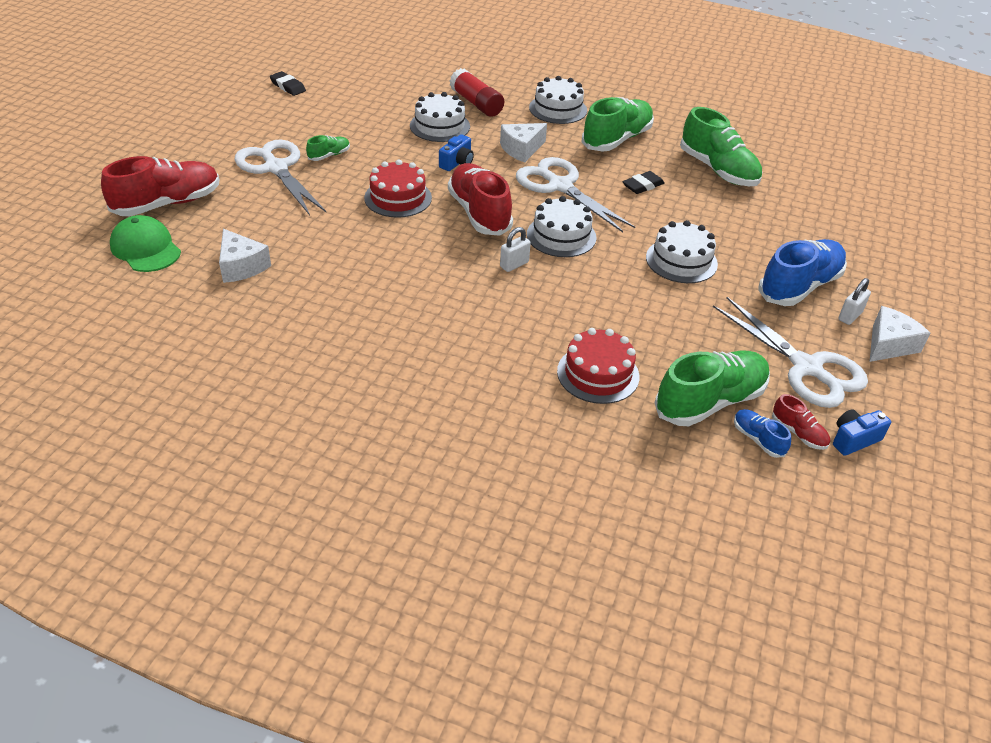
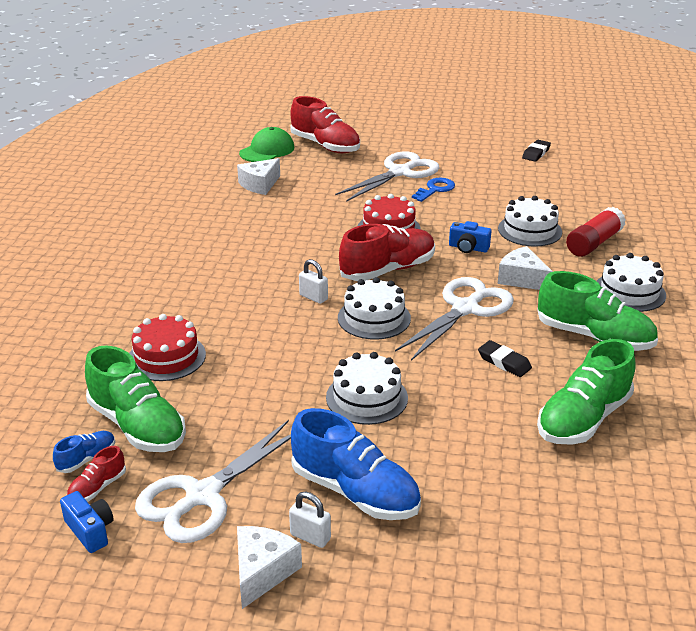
camera: 80 degrees right, 10 degrees down
green shoe [306,135,350,161] -> blue key [412,178,455,202]
white cheese [870,306,930,362] -> white cheese turned 105 degrees counterclockwise [237,526,302,609]

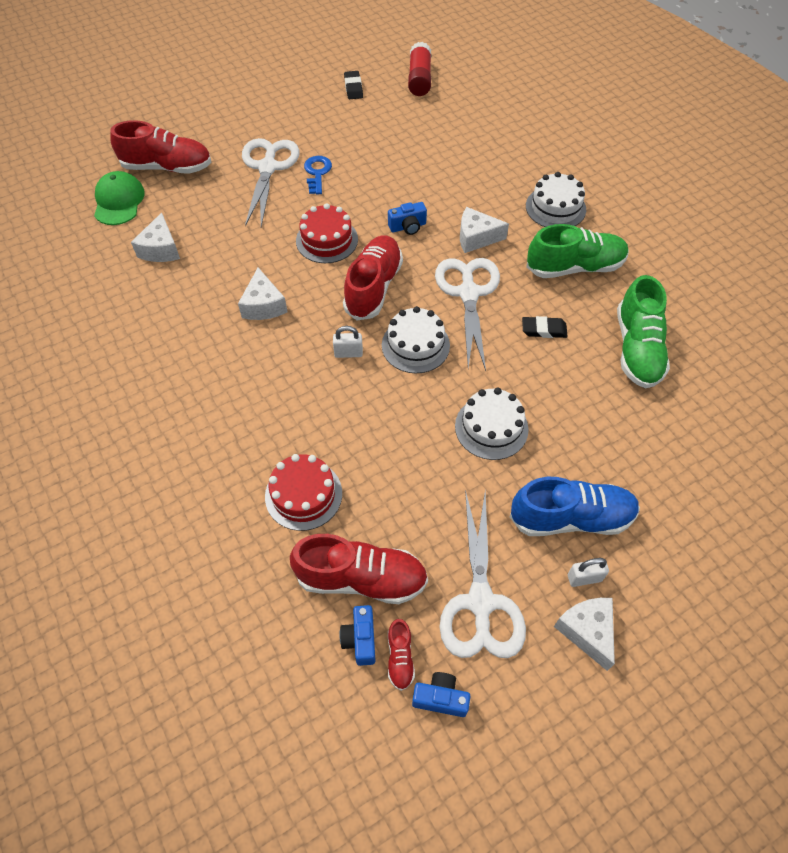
camera: 40 degrees left, 25 degrees up
blue shoe [53,431,115,473] -> blue camera [339,605,375,666]
green shoe [85,345,186,452] -> red shoe [290,534,428,604]
white cake [498,196,562,247] -> none
red glue stick [566,207,626,257] -> red glue stick moved to [408,42,431,96]
none -> white cheese [238,268,288,320]

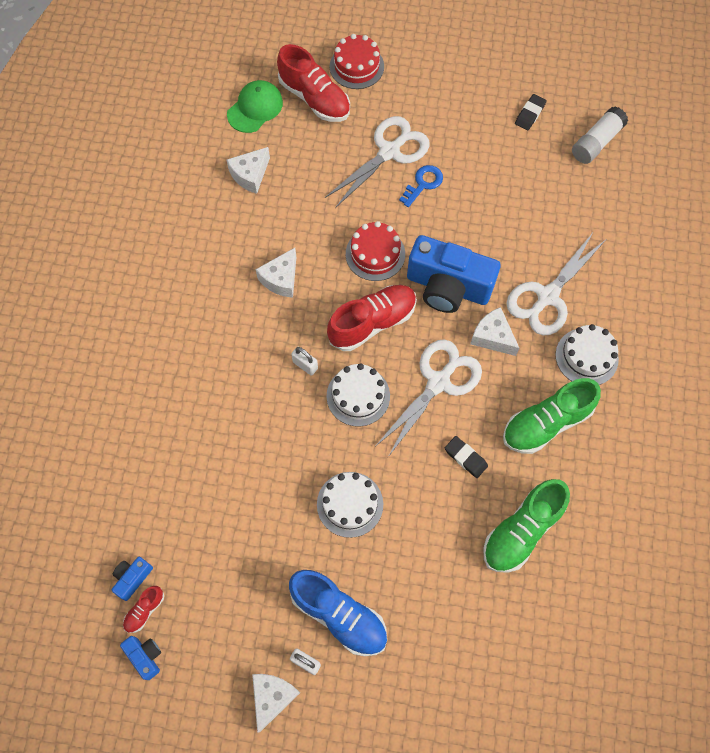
camera: 40 degrees right, 10 degrees up
red cake [265,454,342,531] -> red cake moved to [329,34,384,89]
red shoe [290,534,428,604] -> none
blue camera [388,202,427,235] -> blue camera [407,235,501,313], size x2.31
red glue stick [408,42,431,96] -> white glue stick [572,107,628,164]
white scissors [440,490,526,658] -> white scissors moved to [507,231,607,336]
green shoe [526,224,629,278] -> green shoe turned 120 degrees clockwise [503,378,601,454]

